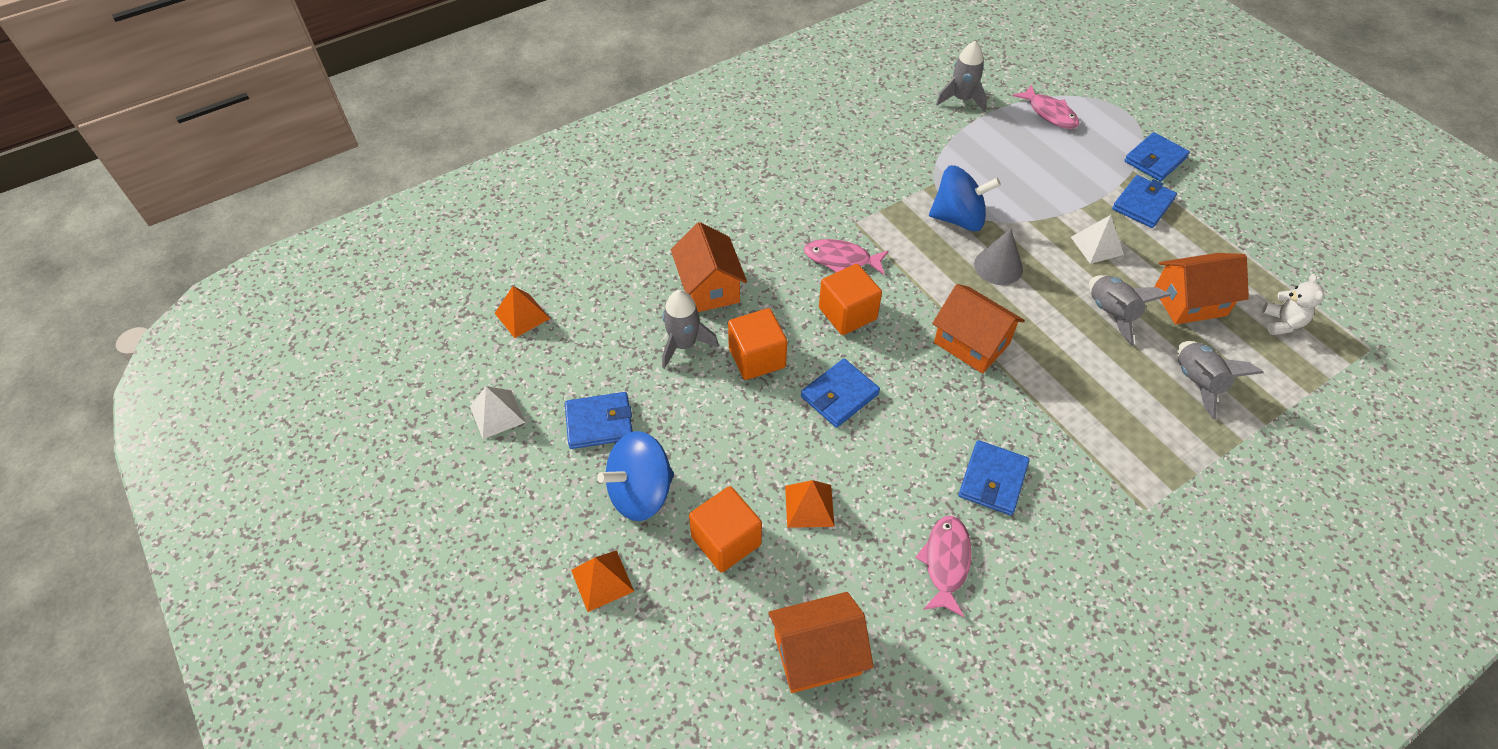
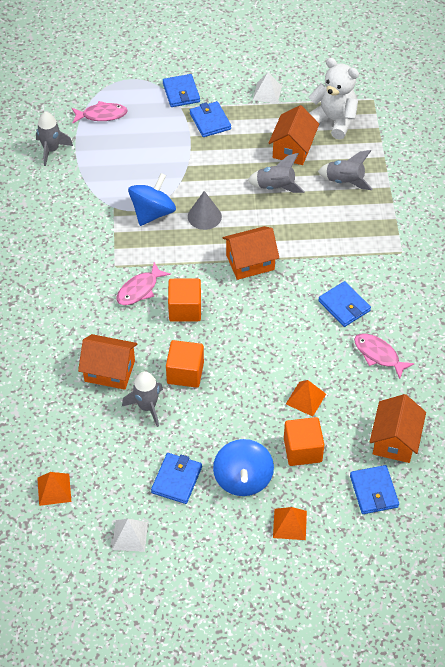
camera: 60 degrees left, 0 degrees up
blue wallet [801,359,880,428] -> blue wallet moved to [350,465,399,514]
white pyramid [1071,215,1124,264] -> white pyramid moved to [253,72,282,104]
white teddy bear [1262,274,1324,335] -> white teddy bear [309,58,359,140], size x1.86

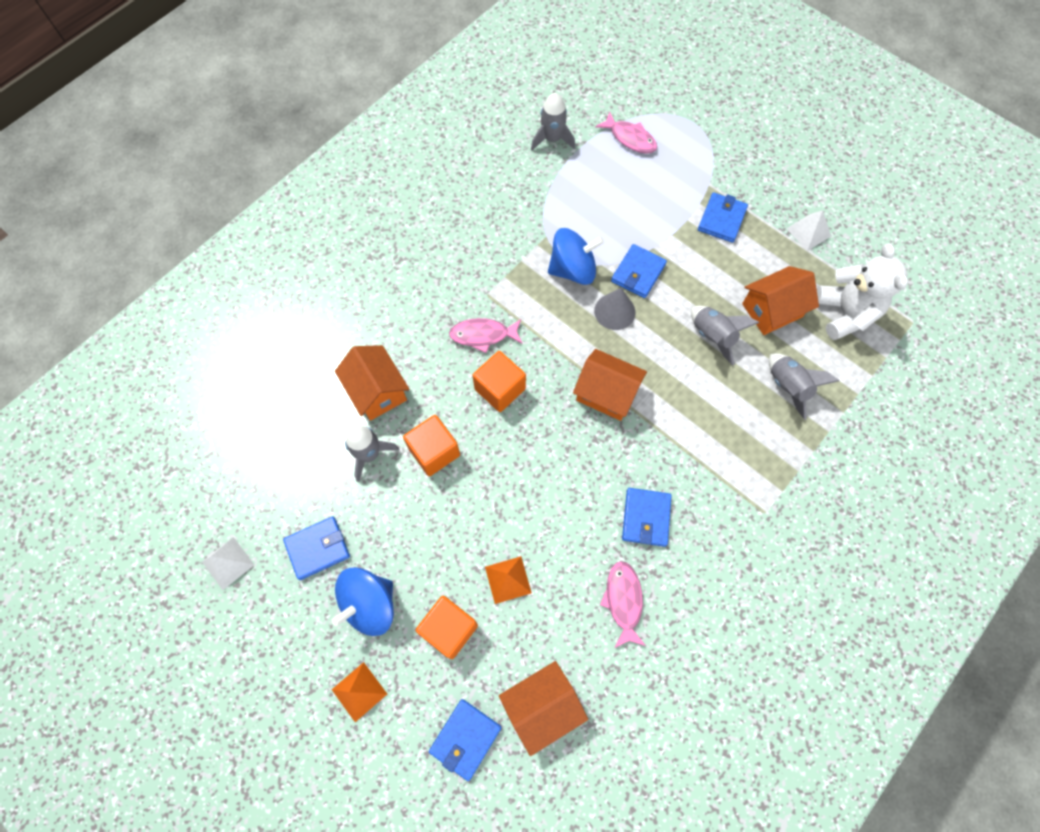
camera: 45 degrees right, 15 degrees up
orange pyramid [37,472,71,506] -> none
blue wallet [163,74,200,107] -> blue wallet moved to [611,244,667,298]

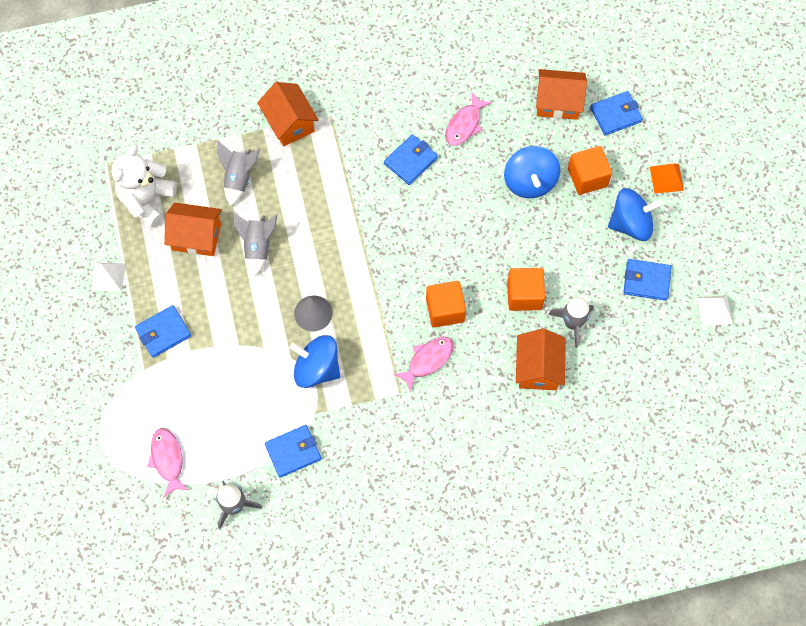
camera: 145 degrees left, 0 degrees up
pink fish [449,318,522,353] -> pink fish turned 75 degrees counterclockwise [393,337,454,393]
orange pyramid [485,556,532,604] -> blue spinning top [504,146,560,198]
orange house [573,349,647,421] -> orange house moved to [257,82,319,146]
blue wallet [611,244,667,298] -> blue wallet moved to [265,425,321,478]

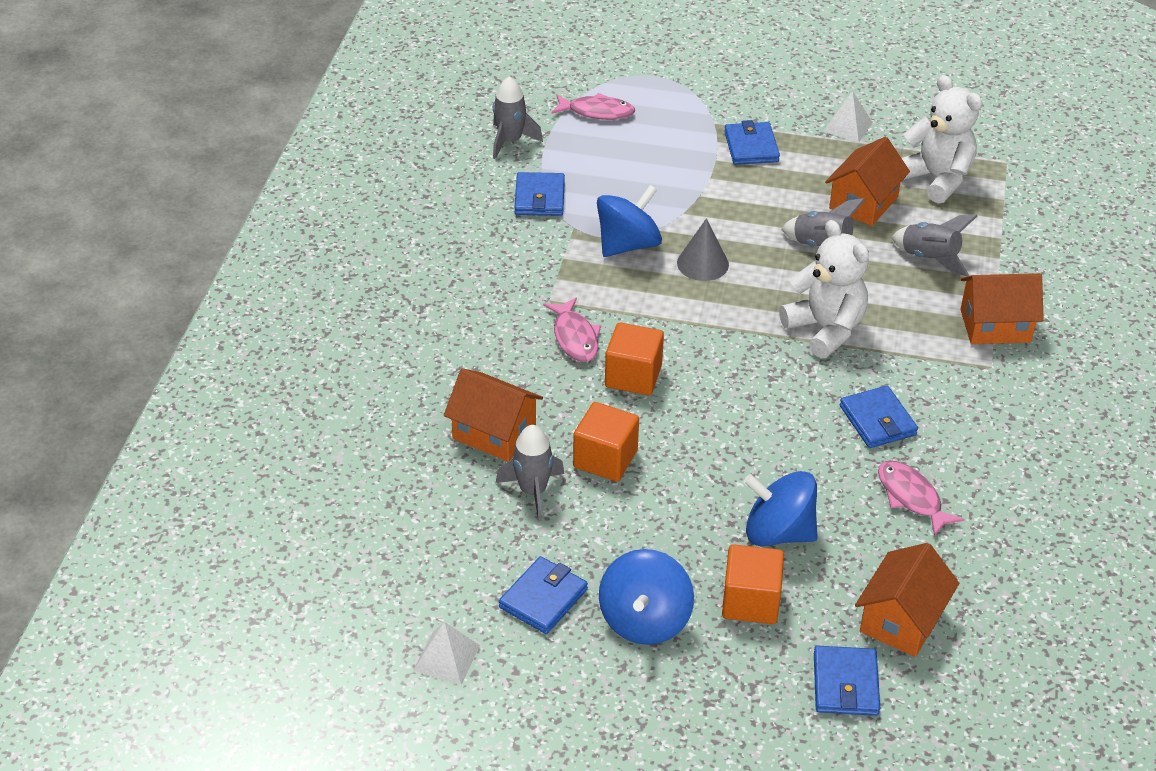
camera: 115 degrees right, 25 degrees down
orange pyramid [650,163,684,193] -> none
none -> white teddy bear [779,220,869,358]

